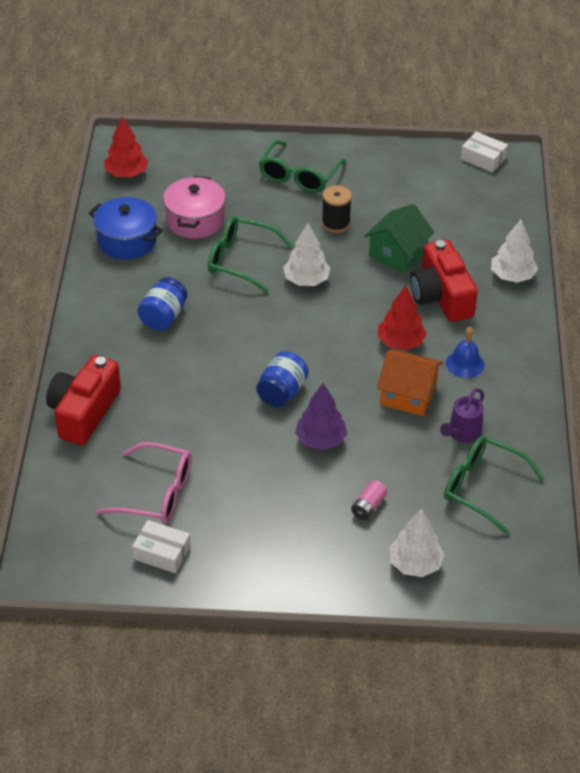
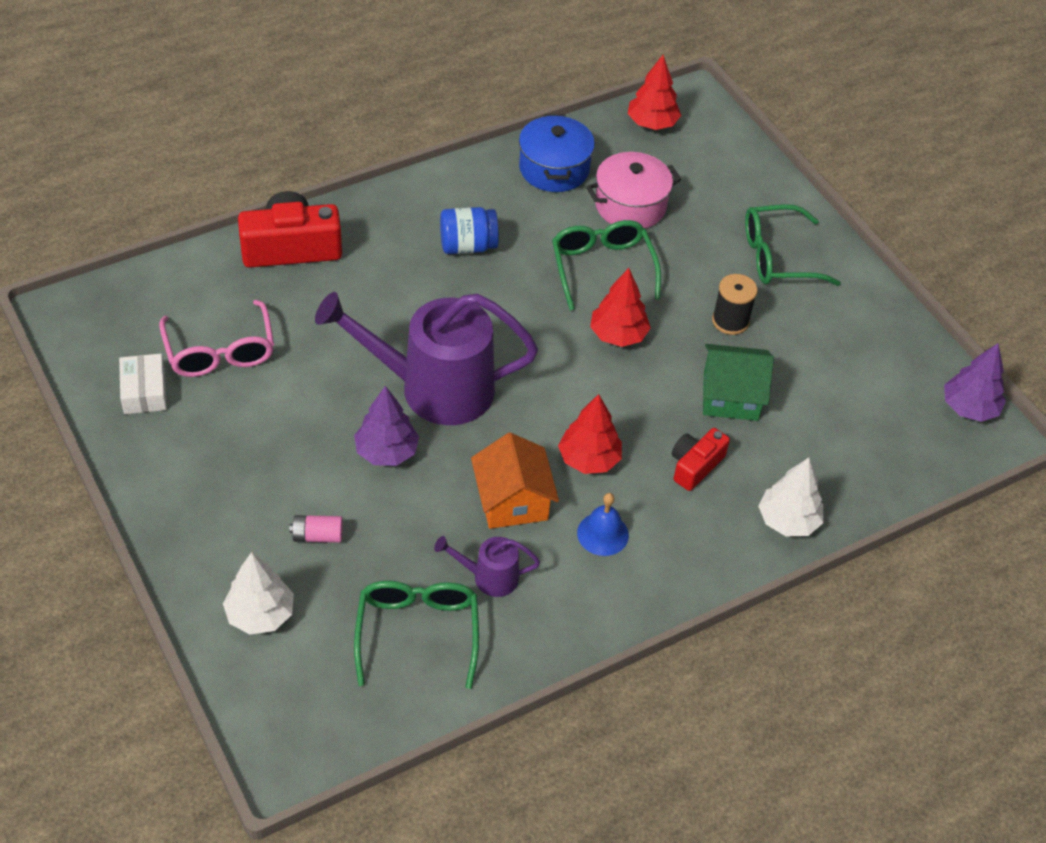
camera: 55 degrees right, 5 degrees up
blue jar [256,351,309,407] -> purple watering can [315,292,538,425]
white tree [283,223,330,286] -> red tree [590,268,651,347]
red camera [410,240,478,322] -> red camera [672,428,730,491], size x0.58
white box [461,132,508,173] -> purple tree [944,343,1006,422]

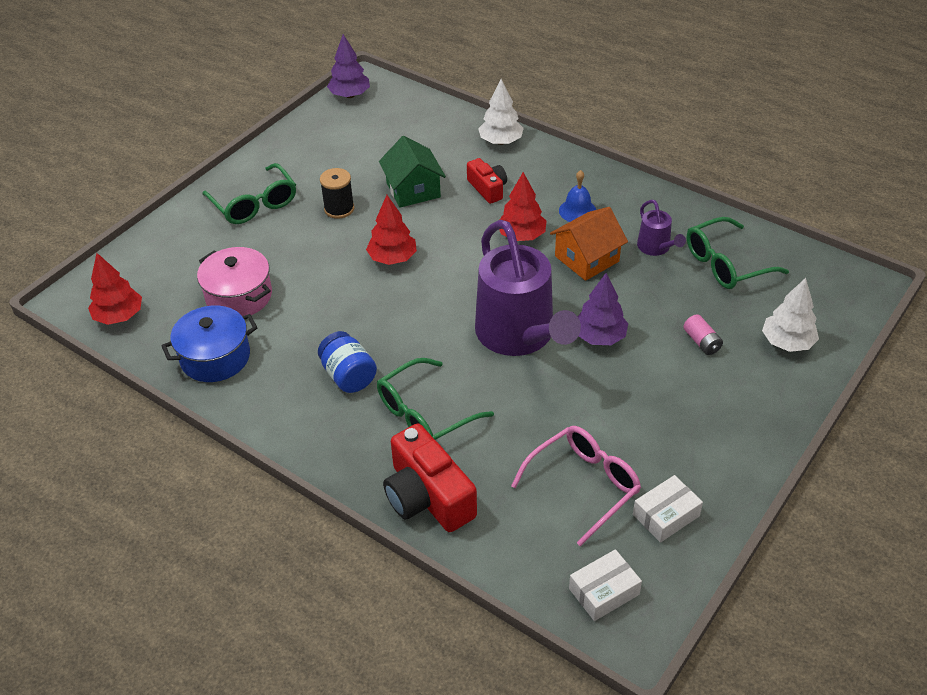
camera: 110 degrees left, 5 degrees down
green glasses [552,220,661,311] -> green glasses moved to [377,358,494,440]
red camera [672,428,730,491] -> red camera turned 135 degrees counterclockwise [467,158,507,204]
none -> white box [569,549,642,621]

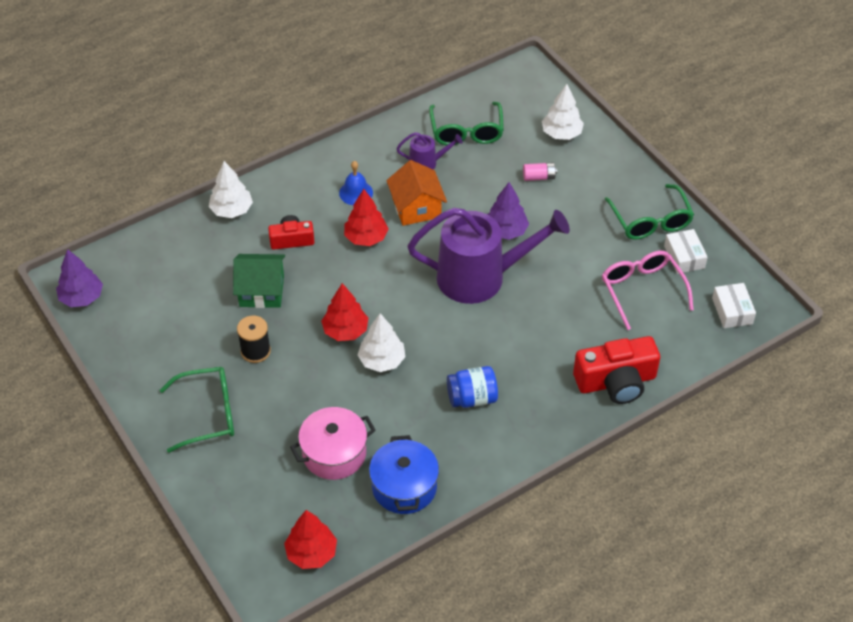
camera: 70 degrees left, 5 degrees up
green glasses [377,358,494,440] -> green glasses moved to [605,184,694,240]
none -> white tree [358,313,405,372]

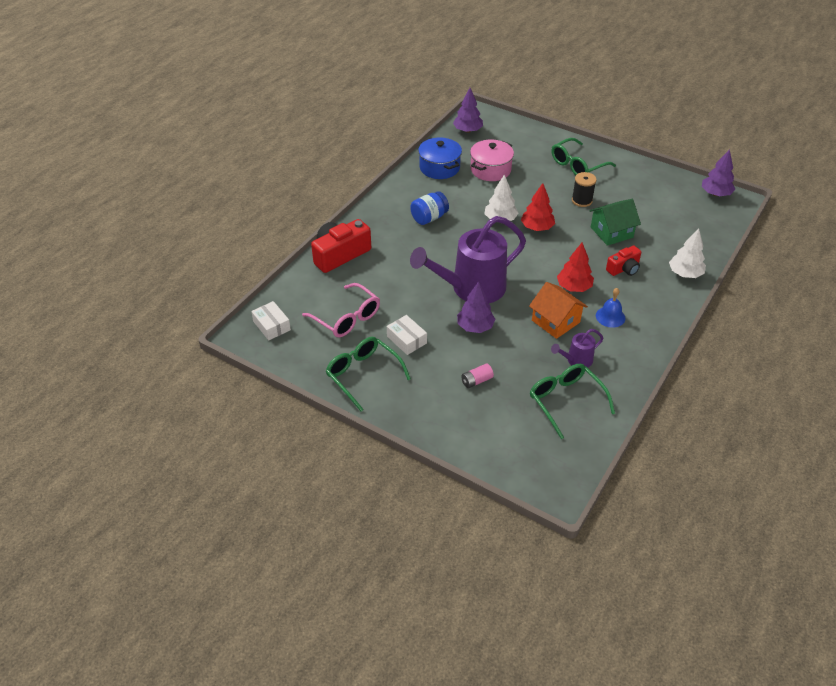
camera: 155 degrees right, 5 degrees down
red tree [284,510,337,569] -> purple tree [453,88,483,133]
white tree [542,84,584,140] -> none
white box [664,229,708,274] -> white box moved to [387,315,427,355]

